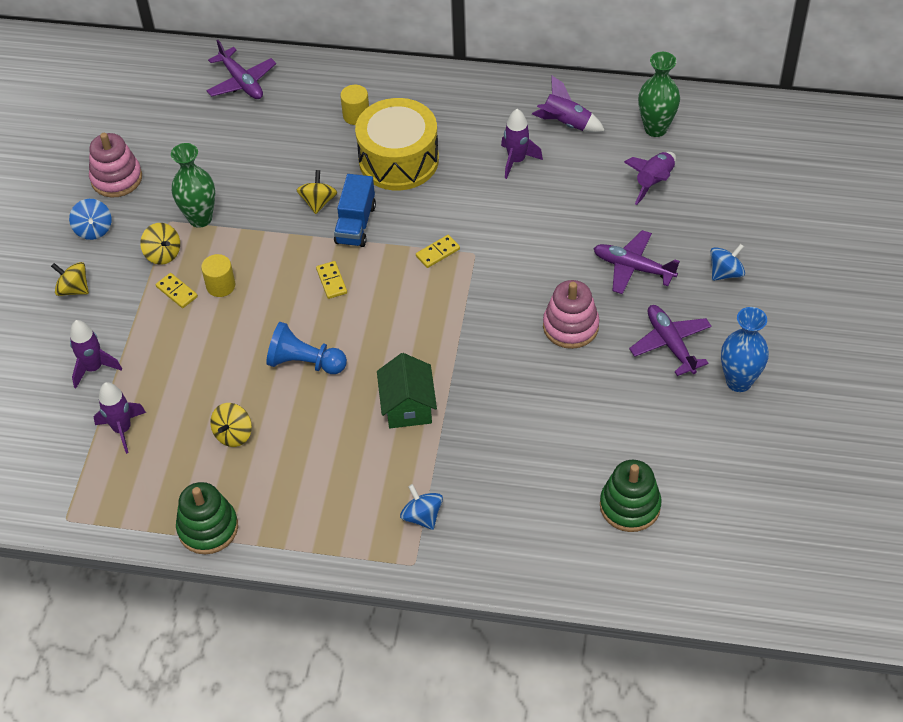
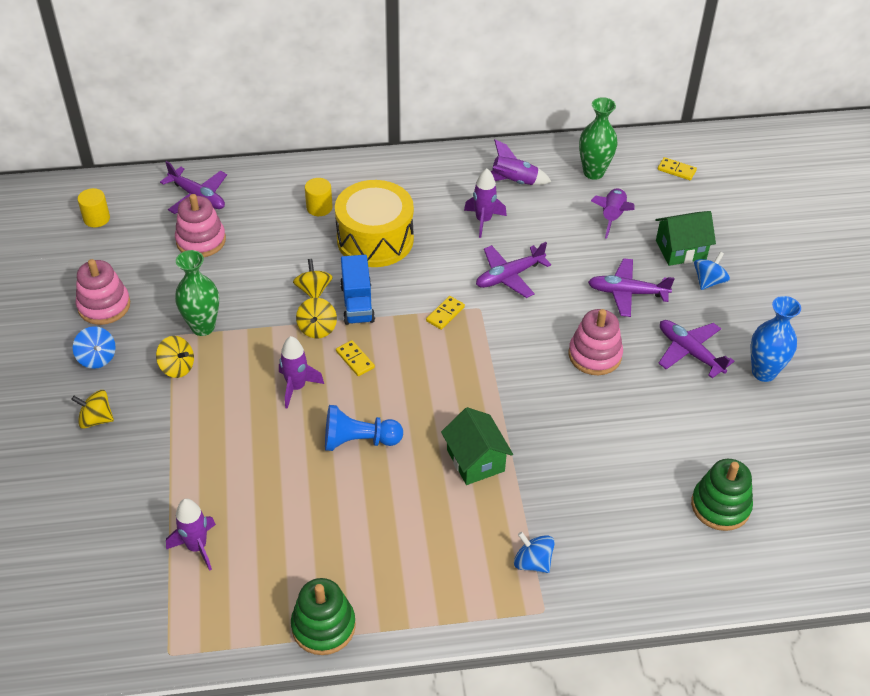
camera: 20 degrees left, 5 degrees down
purple rocket [70,320,122,388] -> purple rocket moved to [279,336,324,409]
yellow domino [156,273,198,308] -> yellow domino moved to [658,157,697,180]
yellow cylinder [201,254,236,297] -> yellow cylinder moved to [77,188,110,227]
yellow spinning top [210,403,252,447] -> yellow spinning top moved to [296,298,337,338]
none -> pink stacking toy [175,194,226,257]
none -> purple plane [476,242,551,298]
none -> green house [655,211,716,266]

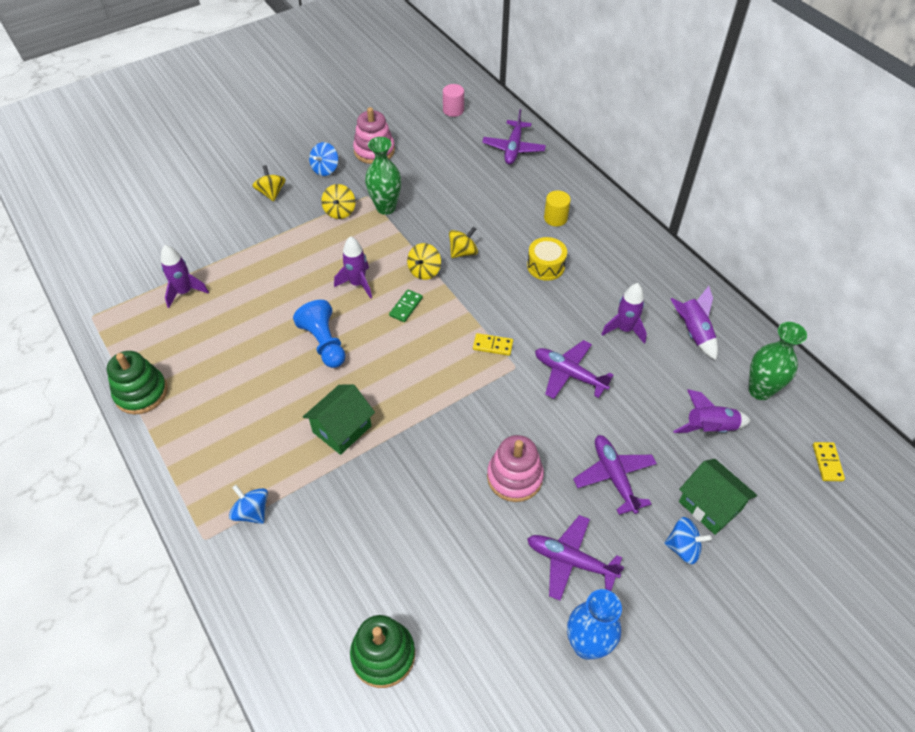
camera: 65 degrees right, 5 degrees up
yellow cylinder [77,188,110,227] -> pink cylinder [443,84,464,117]
pink stacking toy [175,194,226,257] -> none
yellow spinning top [296,298,337,338] -> yellow spinning top turned 45 degrees counterclockwise [407,243,441,280]
yellow drum [335,180,414,267] -> yellow drum [527,237,567,281], size x0.52
yellow domino [336,340,375,376] -> green domino [389,289,423,322]
blue truck [340,255,375,325] -> none
blue spinning top [514,532,555,573] -> blue spinning top turned 60 degrees counterclockwise [229,485,268,524]
purple plane [658,320,734,378] -> purple plane turned 90 degrees counterclockwise [527,515,624,601]

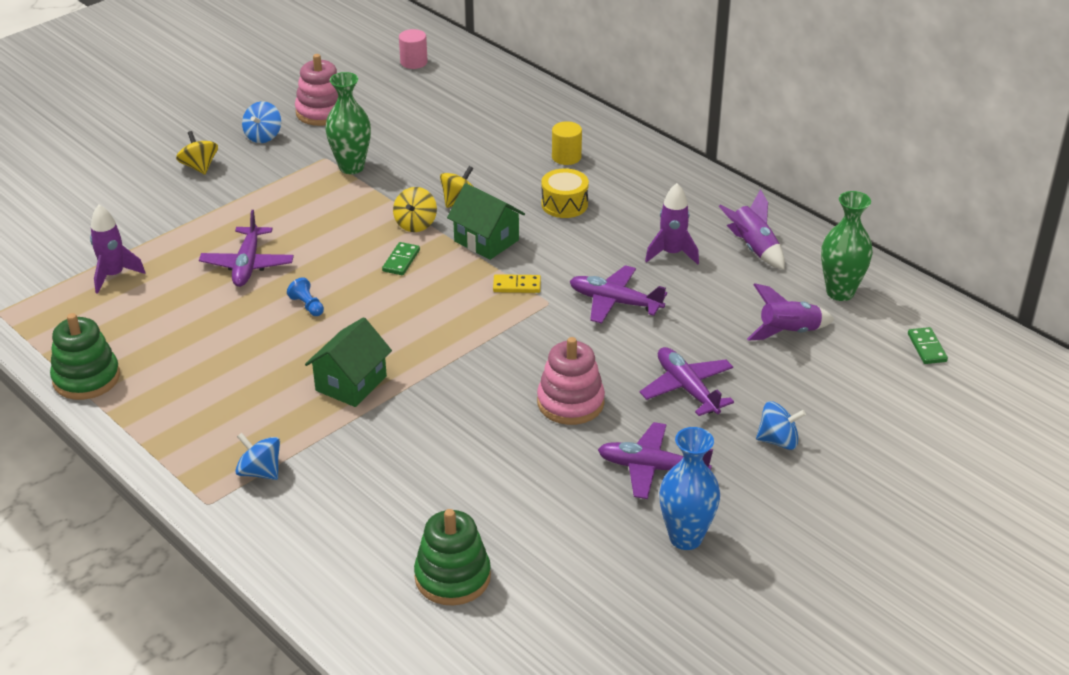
camera: 10 degrees left, 15 degrees down
blue pawn [293,300,346,368] -> blue pawn [287,277,324,316], size x0.51
yellow spinning top [321,184,355,219] -> none
purple rocket [334,236,372,299] -> none
purple plane [482,109,546,164] -> purple plane moved to [199,210,294,287]
green house [679,459,757,535] -> green house moved to [447,183,525,260]
yellow domino [813,442,845,481] -> green domino [908,327,948,364]

